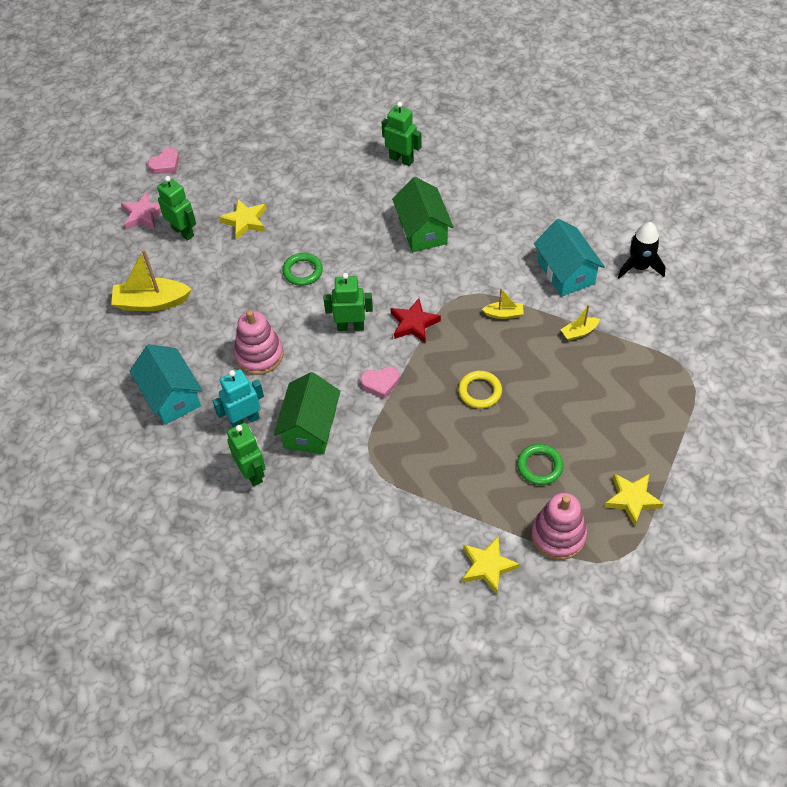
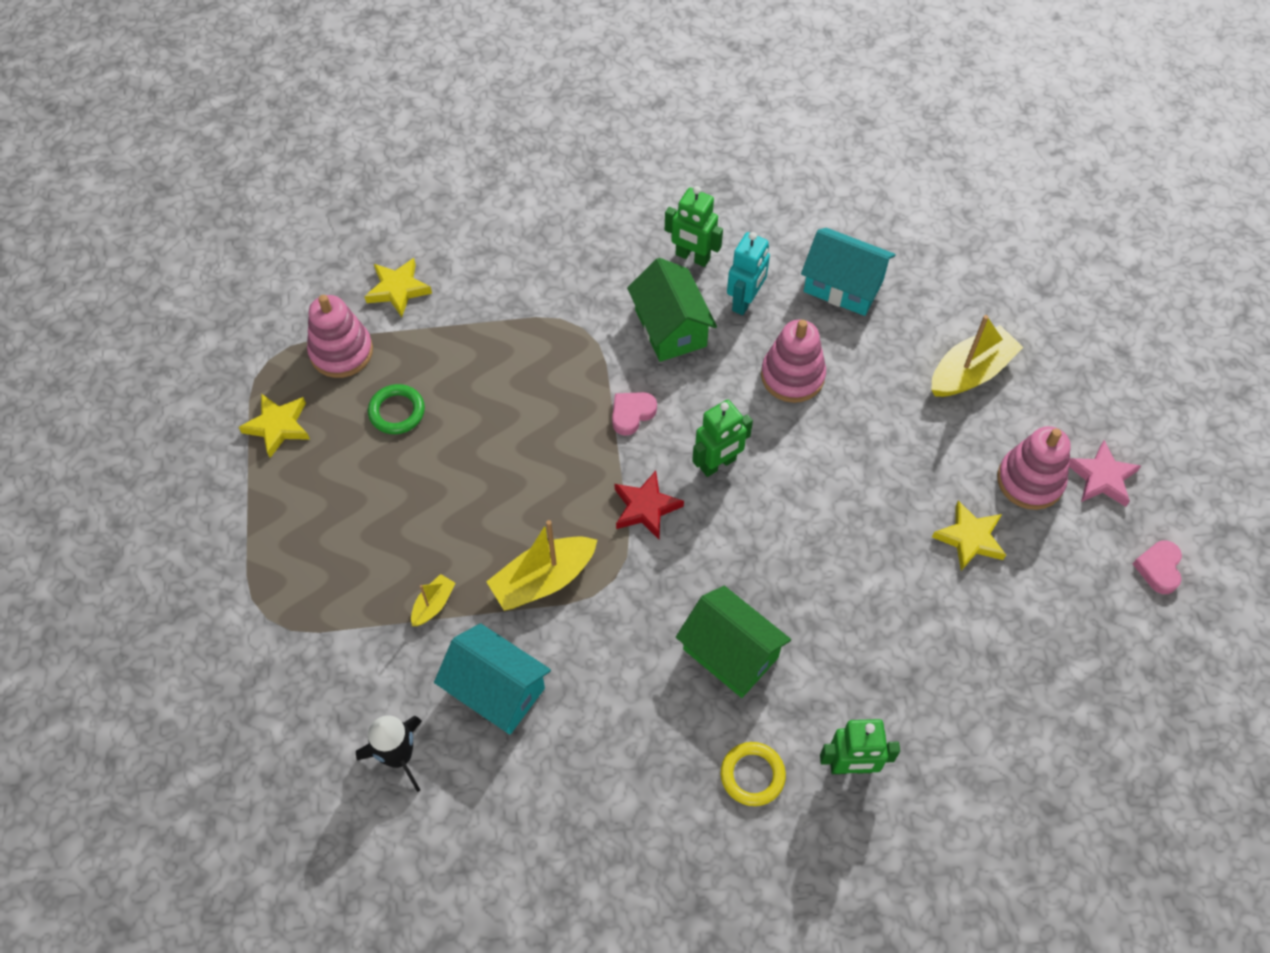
camera: 145 degrees right, 5 degrees up
green robot [157,176,196,240] -> pink stacking toy [997,426,1071,510]
green ring [282,253,323,286] -> none
yellow ring [458,371,502,409] -> yellow ring moved to [721,742,786,806]
yellow boat [482,288,524,319] -> yellow boat [486,520,597,611], size x1.94

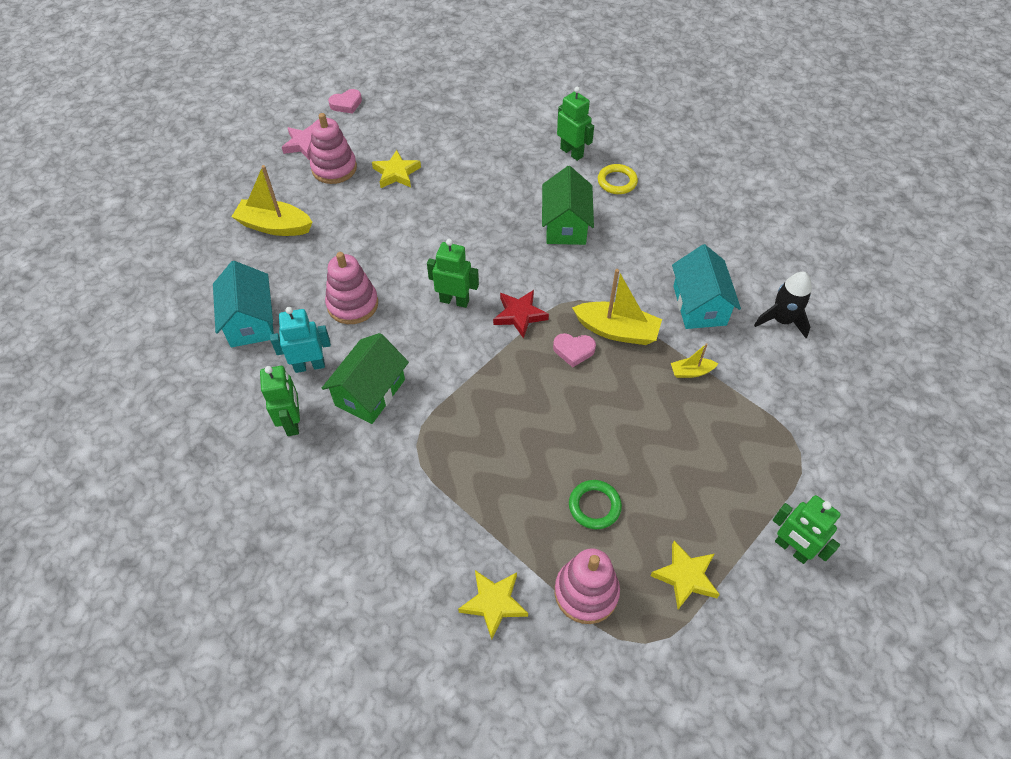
camera: 130 degrees left, 5 degrees down
pink heart [612,392,657,436] -> pink heart moved to [553,333,596,367]
none -> green robot [773,495,841,564]

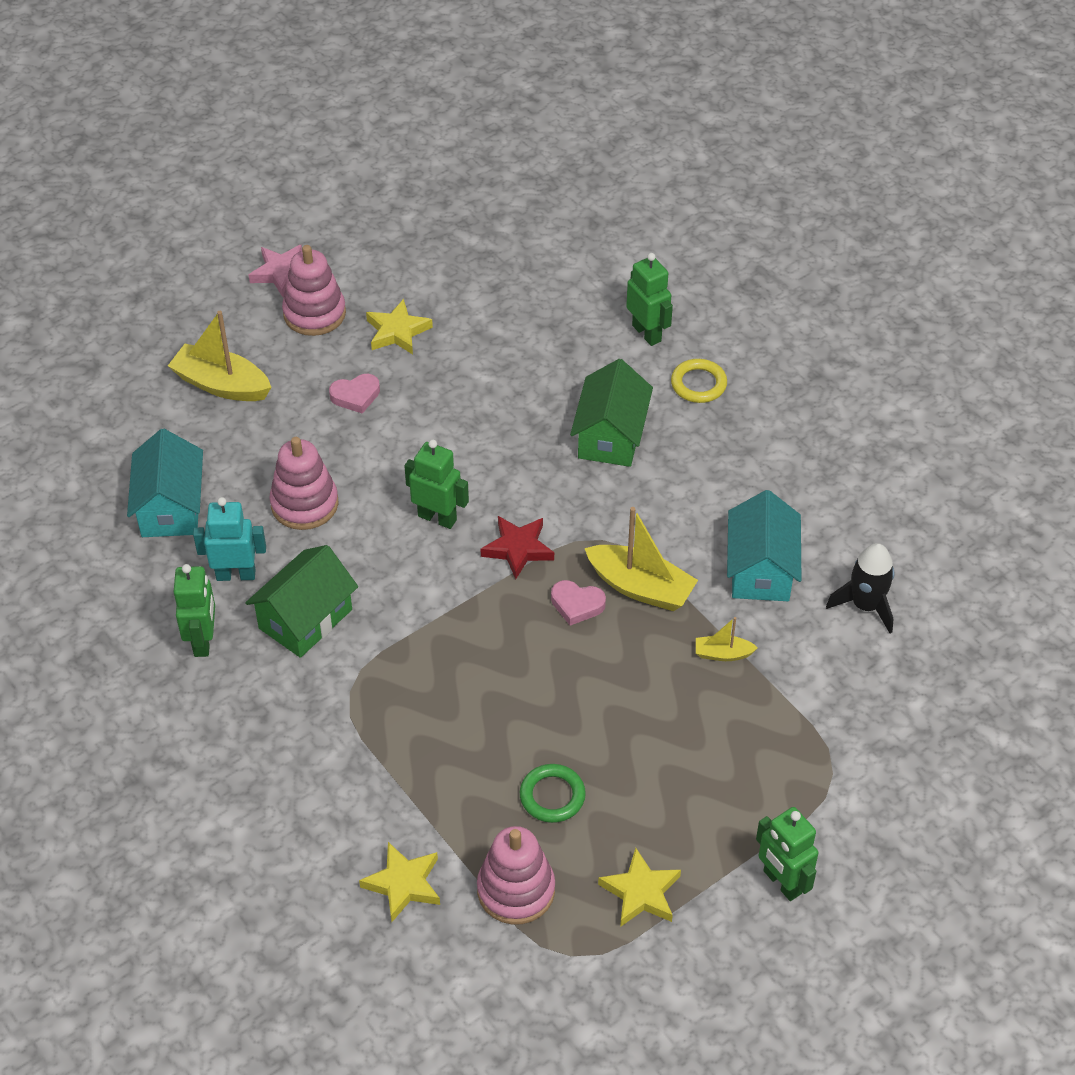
camera: 10 degrees right, 5 degrees down
pink heart [328,89,362,114] -> pink heart moved to [329,374,380,414]

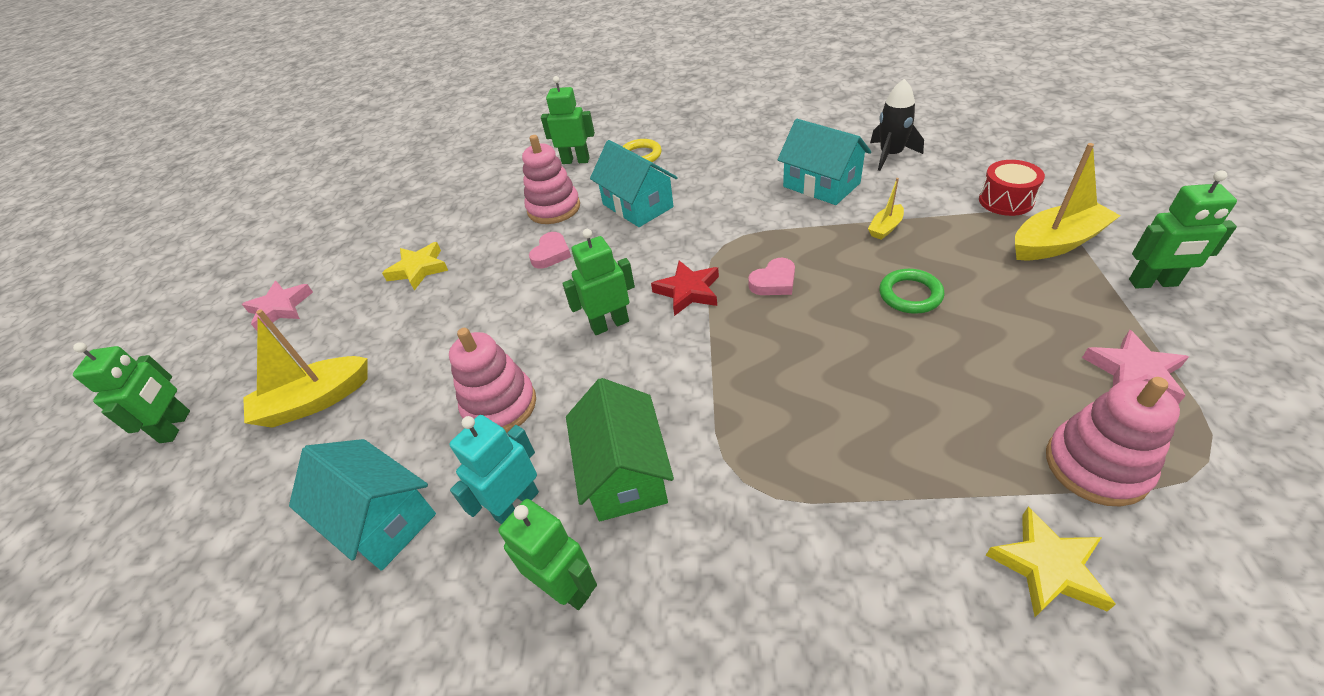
camera: 45 degrees left, 5 degrees down
pink stacking toy [282,245,346,336] -> pink stacking toy moved to [522,135,580,224]
pink heart [329,374,380,414] -> pink heart moved to [529,232,571,269]
green ring [520,764,586,823] -> green ring moved to [879,269,945,314]
green house [570,359,653,467] -> turquoise house [590,140,678,227]
yellow boat [584,507,698,611] -> yellow boat moved to [1015,143,1120,260]
yellow star [598,848,681,927] -> pink star [1082,330,1189,404]
none -> green robot [73,342,190,443]
none -> red drum [979,160,1045,216]

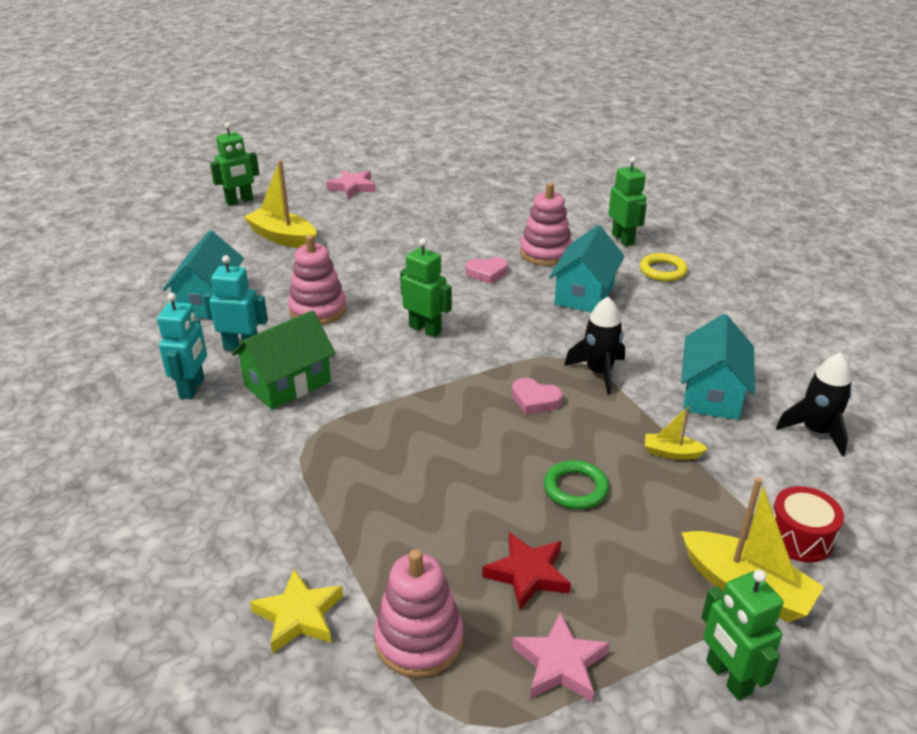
camera: 55 degrees right, 10 degrees down
yellow star [382,242,448,291] -> none
green robot [498,499,597,610] -> turquoise robot [157,293,207,400]
red star [651,260,719,316] -> red star moved to [482,532,571,610]
none -> black rocket [564,297,625,395]

